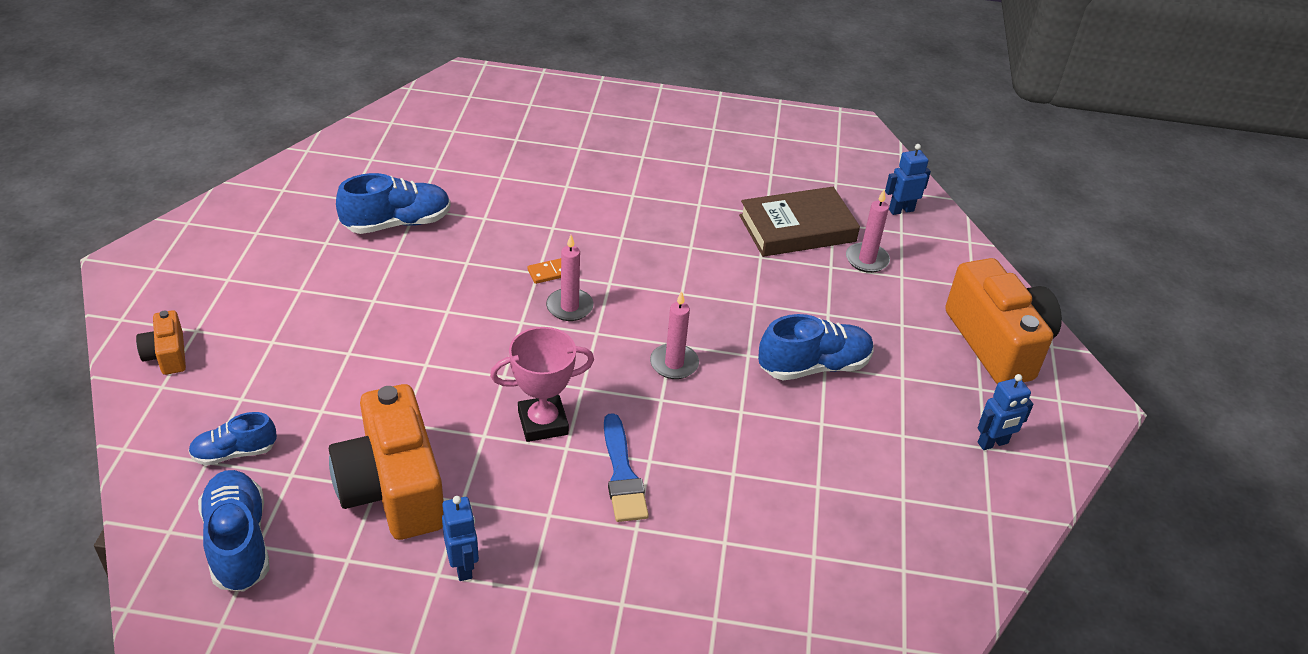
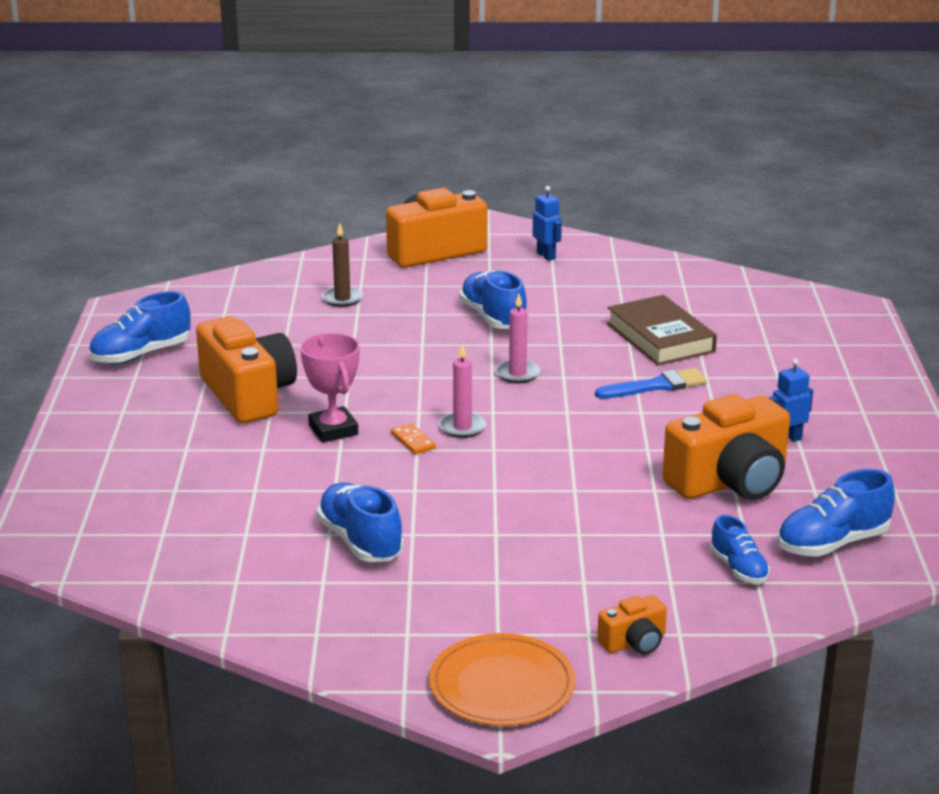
camera: 95 degrees left, 15 degrees down
pink trophy [490,327,594,442] -> pink trophy moved to [300,333,360,443]
brown book [739,187,860,257] -> brown book moved to [607,295,717,366]
pink candle [846,190,890,273] -> brown candle [322,223,363,307]
blue robot [885,144,931,215] -> none
none -> blue shoe [89,291,190,364]
none -> orange camera [196,316,297,423]
none -> orange plate [429,633,575,726]

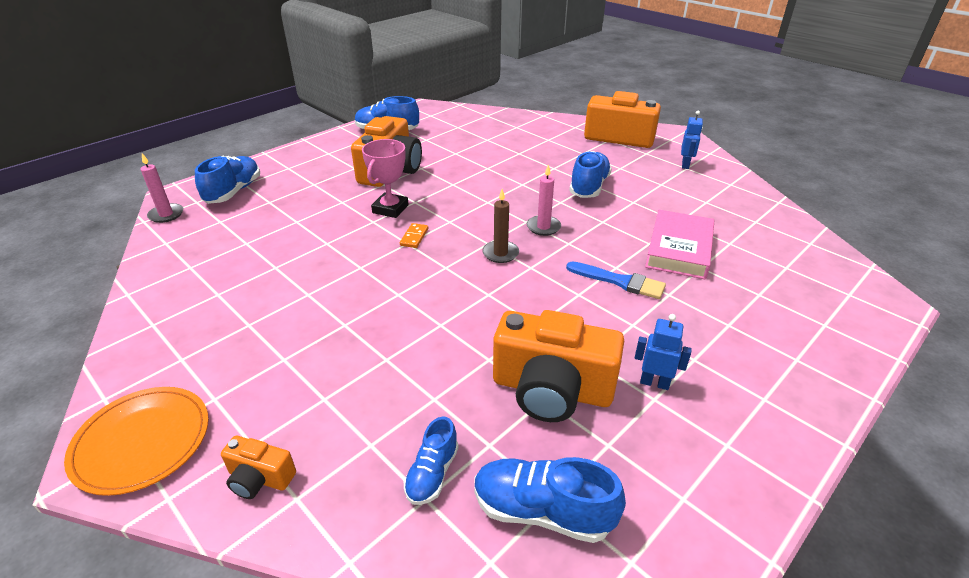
camera: 45 degrees right, 10 degrees up
blue shoe [317,483,404,562] -> blue shoe moved to [195,156,260,204]
brown candle [322,223,363,307] -> brown candle moved to [482,189,519,263]
pink candle [439,343,486,438] -> pink candle moved to [141,153,183,223]
brown book [607,295,717,366] -> pink book [645,210,714,279]

